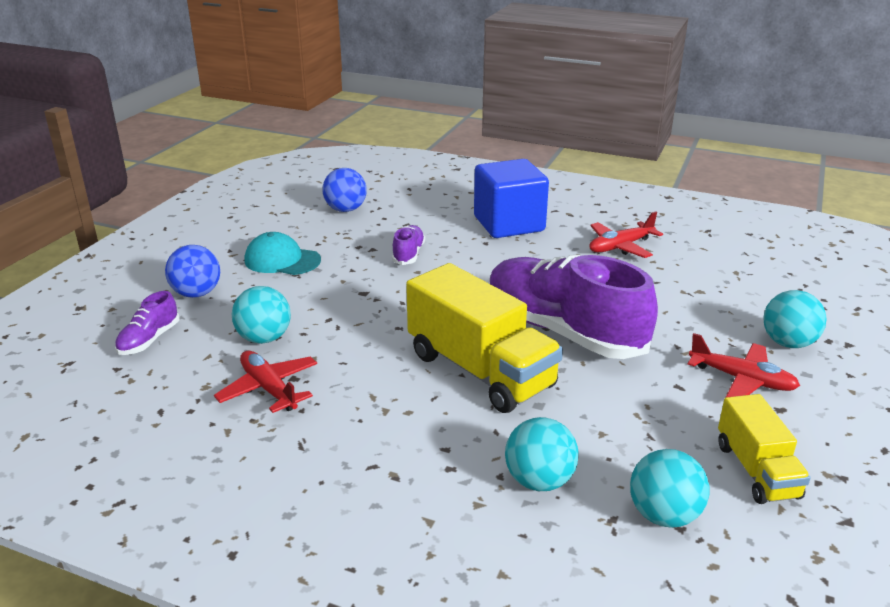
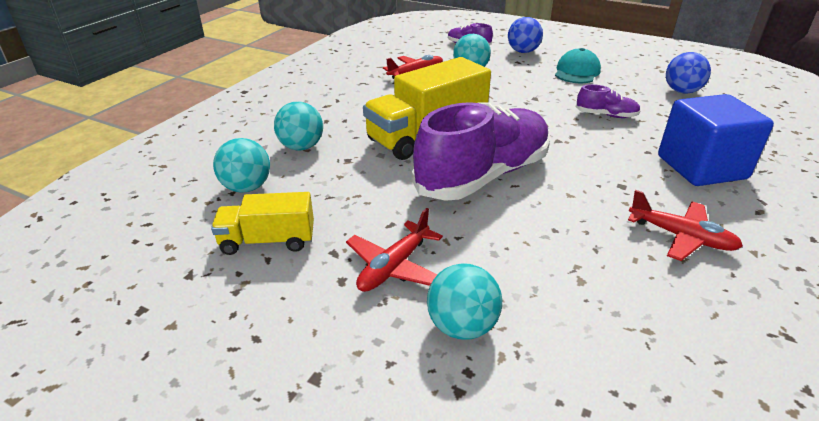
camera: 95 degrees right, 5 degrees up
red plane [589,212,663,258] -> red plane turned 150 degrees clockwise [628,190,743,261]

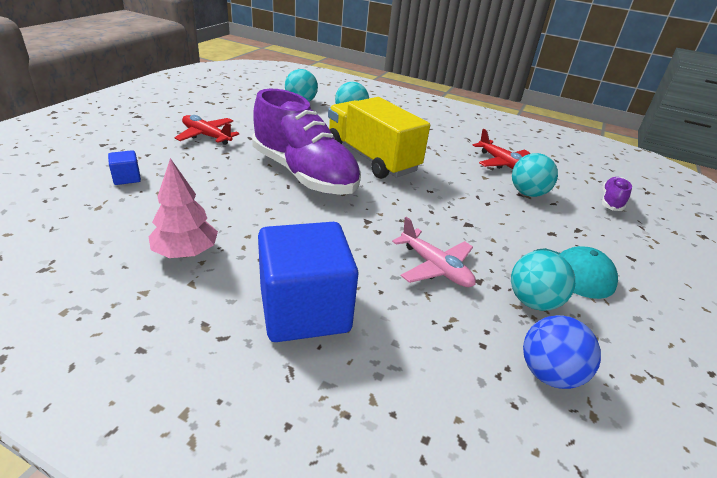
camera: 85 degrees right, 0 degrees up
yellow truck [211,192,314,255] -> none
turquoise ball [427,263,502,340] -> turquoise ball moved to [511,250,575,311]
blue ball [508,17,543,53] -> none
purple shoe [576,84,641,118] -> pink plane [392,217,476,287]
red plane [628,190,743,261] -> pink tree [149,158,218,258]
none -> blue cube [108,150,141,185]

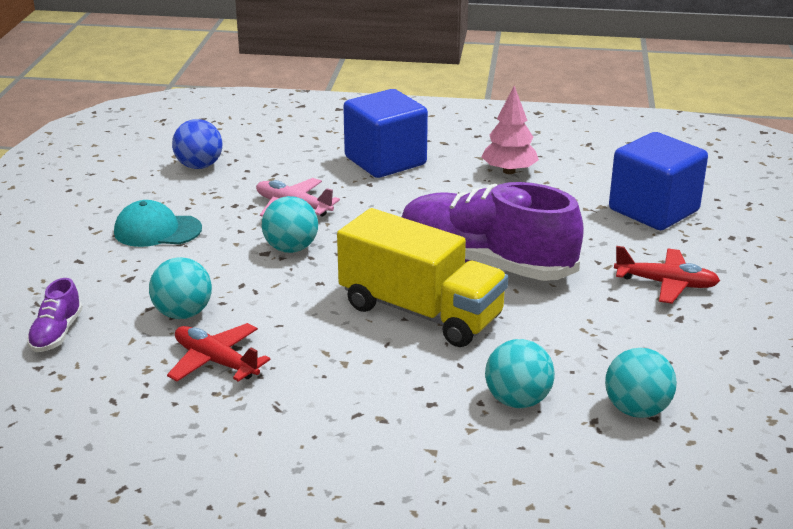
camera: 165 degrees right, 5 degrees down
blue cube [108,150,141,185] -> blue cube [609,132,708,230], size x2.42
turquoise ball [511,250,575,311] -> turquoise ball moved to [262,196,318,253]

